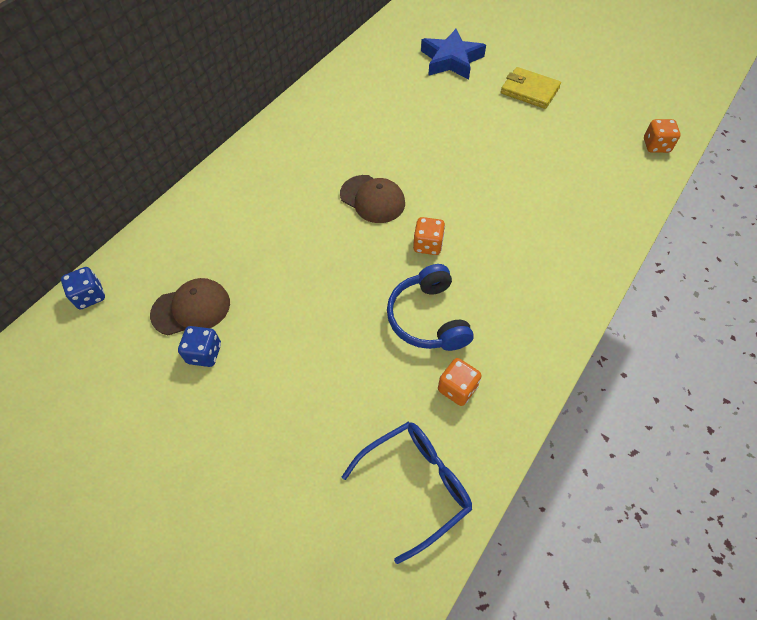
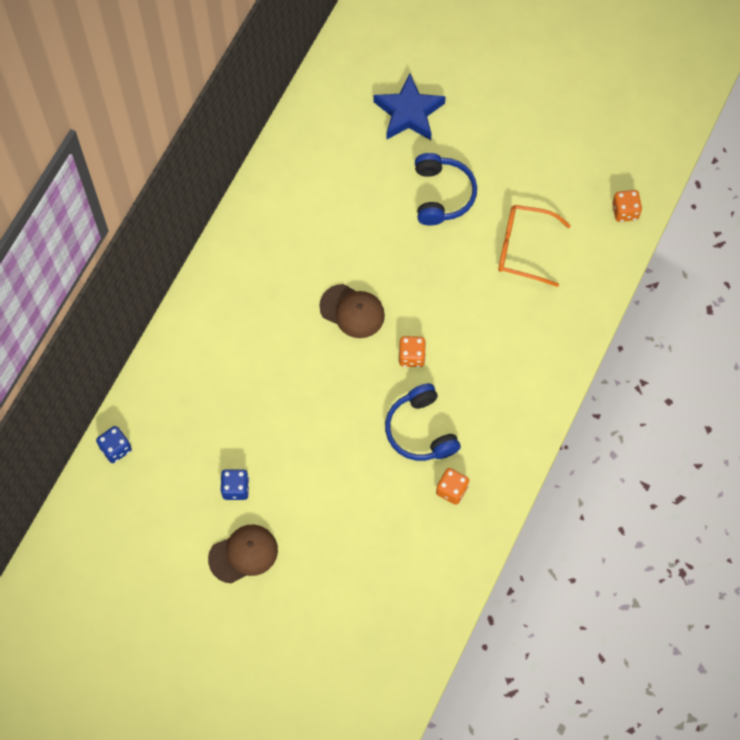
camera: 10 degrees left, 10 degrees up
brown cap [150,278,230,335] -> brown cap moved to [208,524,278,584]
blue glasses [342,422,472,564] -> none
yellow wallet [501,67,561,109] -> none
none -> blue headphones [415,153,477,225]
none -> orange glasses [498,205,571,287]

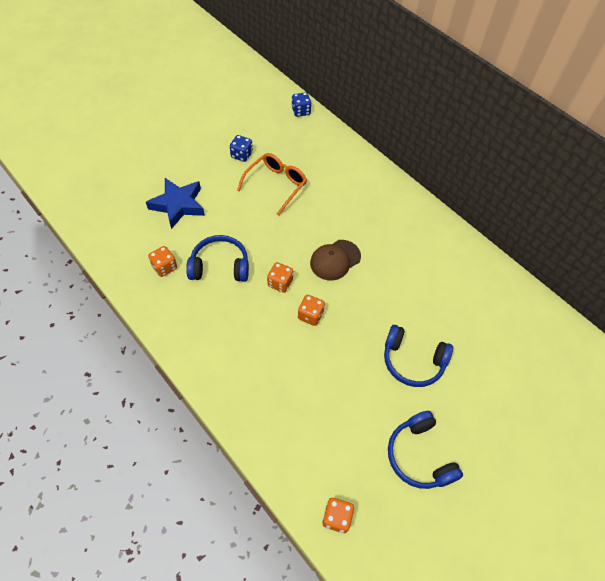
camera: 110 degrees right, 10 degrees down
brown cap [208,524,278,584] -> none
blue star [374,74,446,140] -> blue star moved to [146,178,205,229]
orange glasses [498,205,571,287] -> orange glasses moved to [237,153,307,216]
none -> orange dice [298,295,325,326]
none -> blue headphones [388,411,463,489]

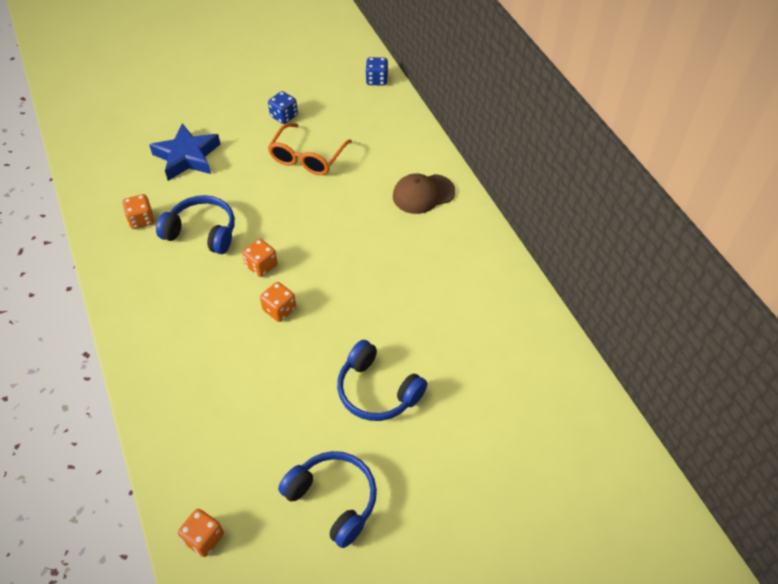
camera: 20 degrees right, 5 degrees down
orange glasses [237,153,307,216] -> orange glasses turned 150 degrees clockwise [268,123,352,175]
brown cap [310,240,361,280] -> brown cap moved to [393,173,455,214]
blue headphones [388,411,463,489] -> blue headphones turned 135 degrees clockwise [278,451,377,548]

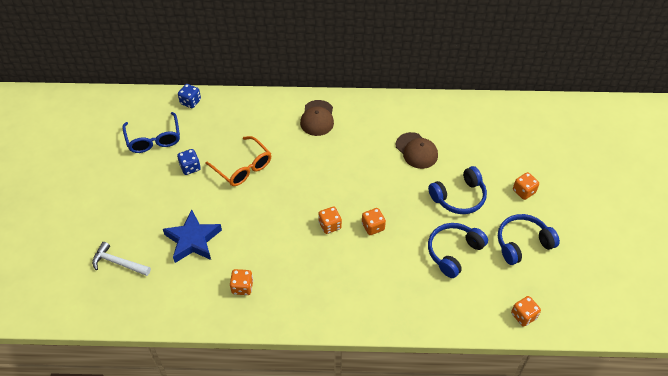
camera: 65 degrees left, 0 degrees up
blue headphones [156,195,235,254] -> blue headphones moved to [428,223,488,278]
none -> white hammer [92,242,151,276]
none -> blue glasses [122,112,180,153]
none -> brown cap [396,132,438,169]
none -> orange dice [513,172,539,200]

